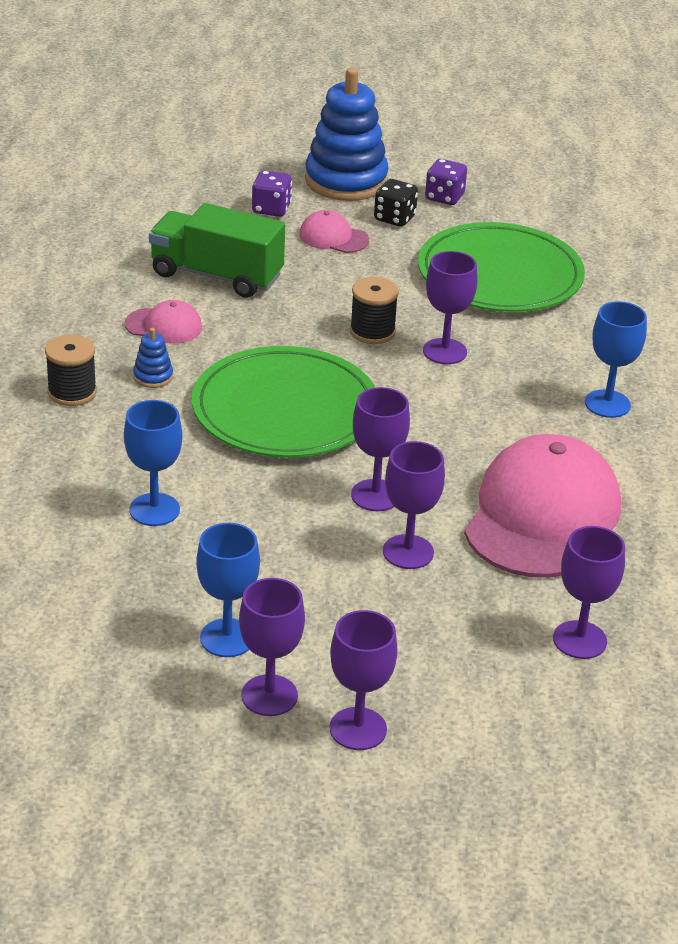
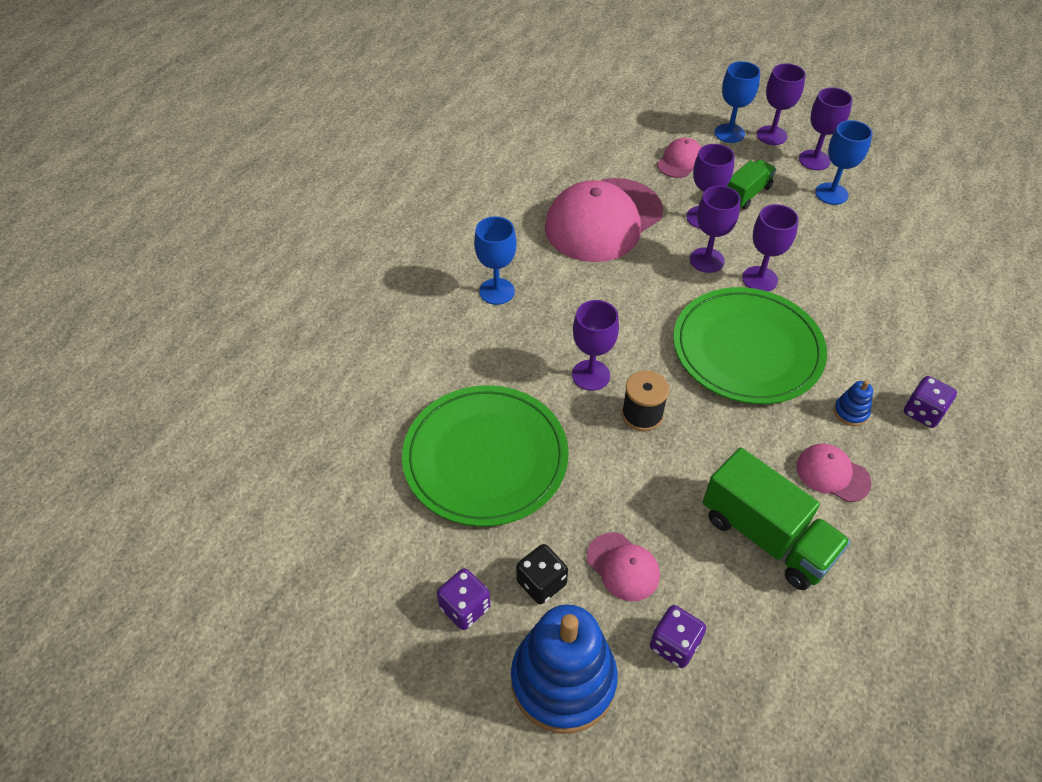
camera: 155 degrees left, 15 degrees up
black spool [45,335,97,406] -> purple dice [904,376,957,428]
blue goblet [124,400,182,526] -> blue goblet moved to [715,61,760,143]
purple goblet [553,526,625,659] -> purple goblet moved to [742,204,799,291]
none -> pink cap [657,138,702,178]
none -> green truck [726,159,776,210]

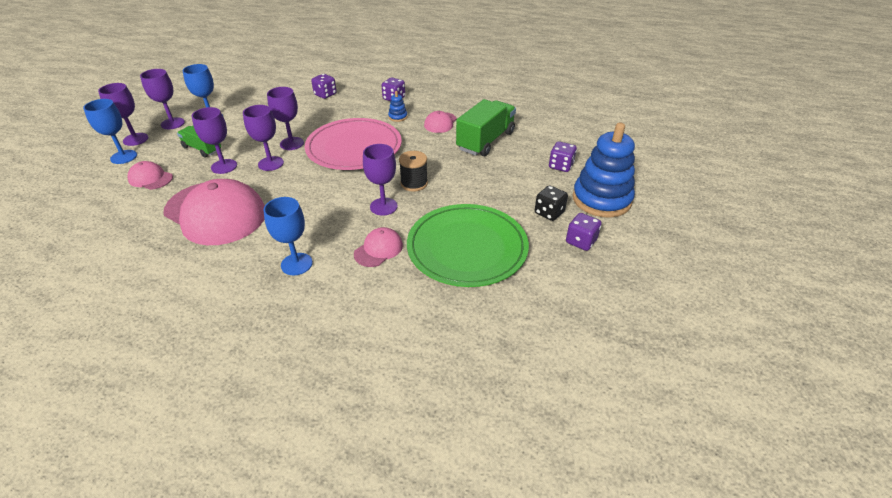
camera: 100 degrees left, 10 degrees down
pink cap [587,532,660,601] -> pink cap moved to [354,227,403,267]
green plate [673,287,827,404] -> pink plate [305,118,402,170]
none -> purple dice [311,74,337,99]

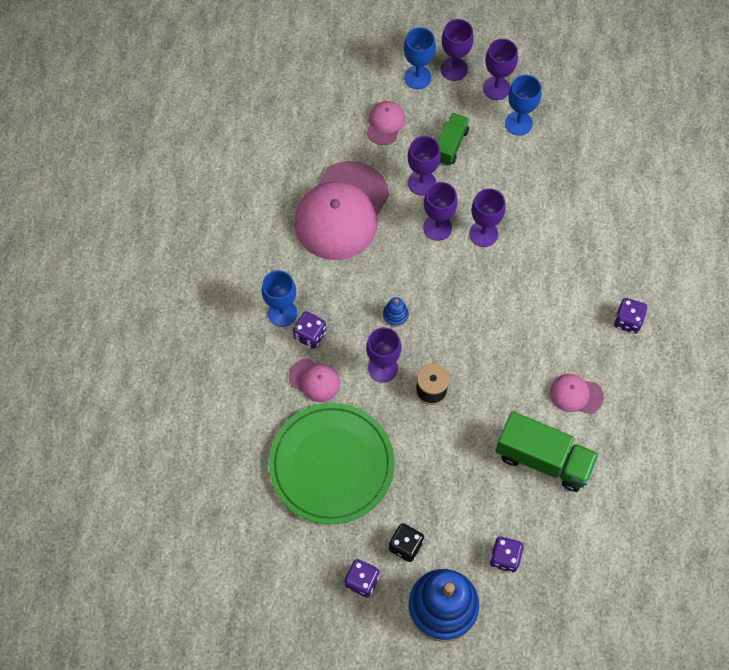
camera: 80 degrees right, 25 degrees up
pink plate [305,118,402,170] -> none
purple dice [311,74,337,99] -> purple dice moved to [293,311,326,349]
blue stacking toy [388,91,407,122] -> blue stacking toy moved to [383,297,409,327]

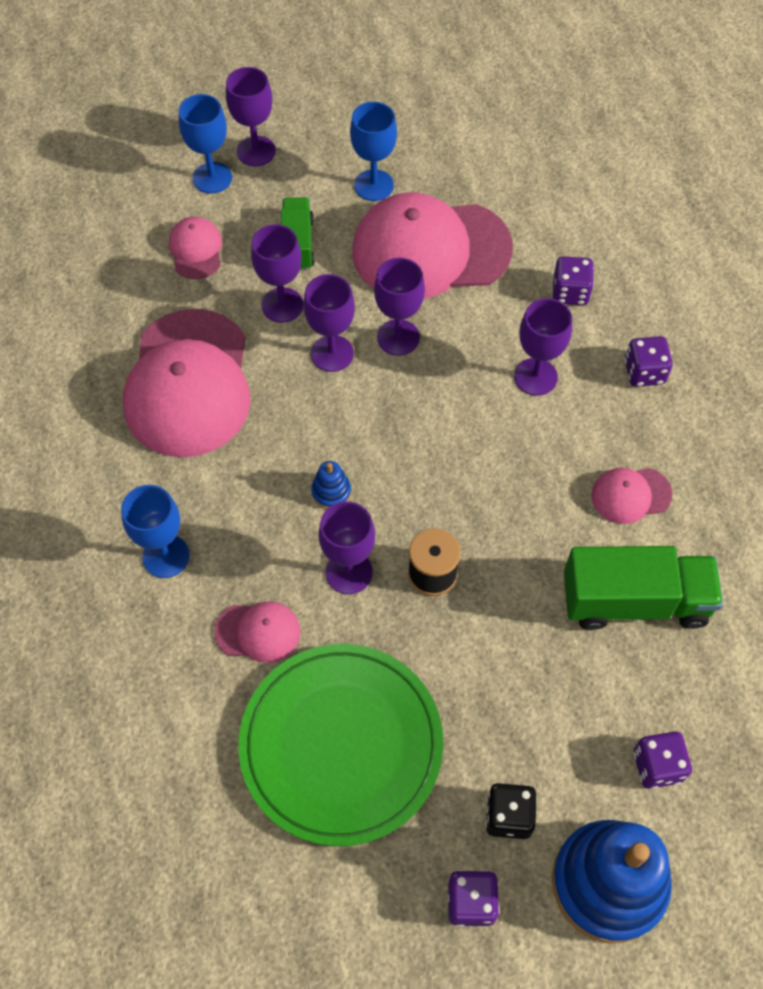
camera: 25 degrees left, 5 degrees down
purple dice [293,311,326,349] -> purple dice moved to [553,256,594,305]
purple goblet [483,39,518,100] -> purple goblet moved to [514,298,572,396]
none -> pink cap [352,192,513,299]

